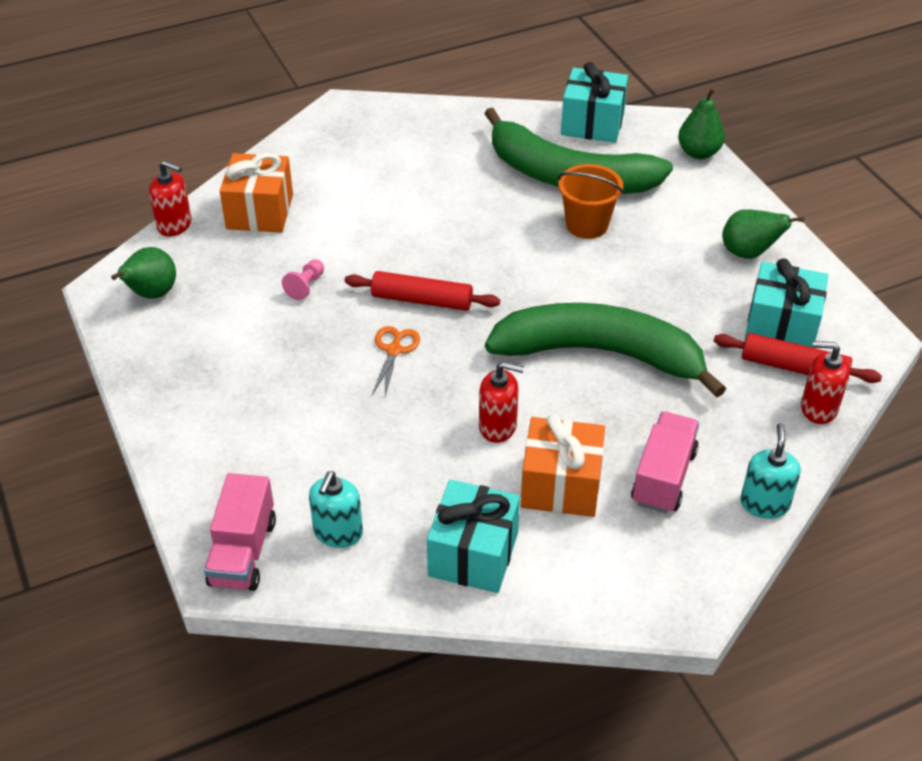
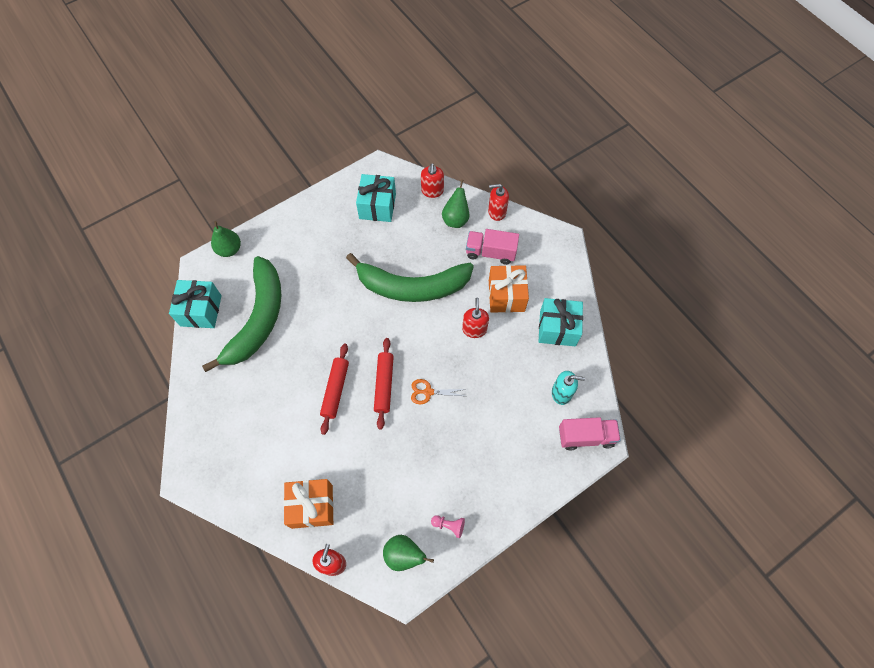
camera: 100 degrees left, 20 degrees up
pink pawn [282,259,324,300] -> pink pawn moved to [431,515,465,538]
green banana [485,303,726,398] -> green banana turned 90 degrees counterclockwise [346,253,474,302]
orange bucket [558,164,624,239] -> none
red rolling pin [714,333,882,383] -> red rolling pin moved to [320,343,349,435]
green pear [722,209,804,259] -> green pear moved to [442,179,470,228]
turquoise soap dispenser [740,423,801,519] -> red soap dispenser [488,184,509,221]

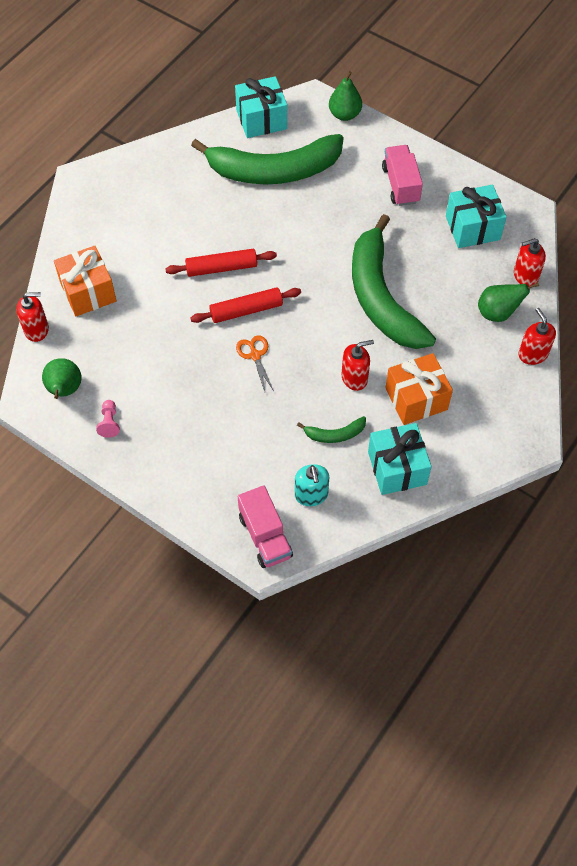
camera: 70 degrees right, 5 degrees down
pink truck [466,229,519,265] -> pink truck moved to [382,145,423,206]
none -> green banana [297,416,366,443]

